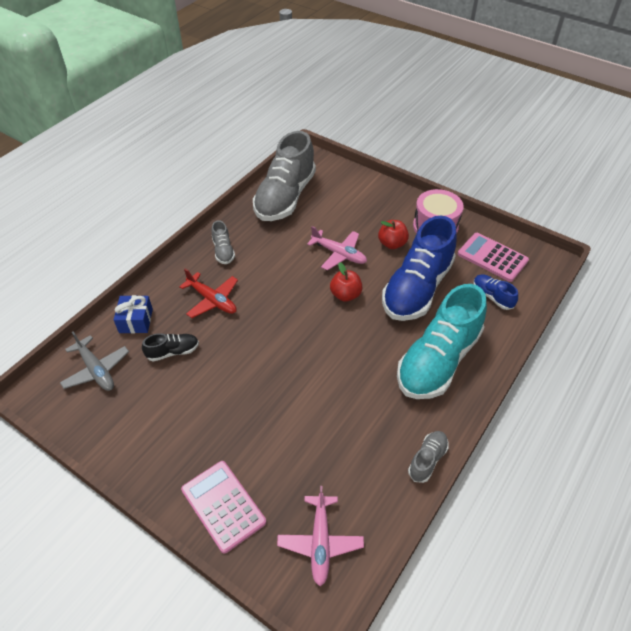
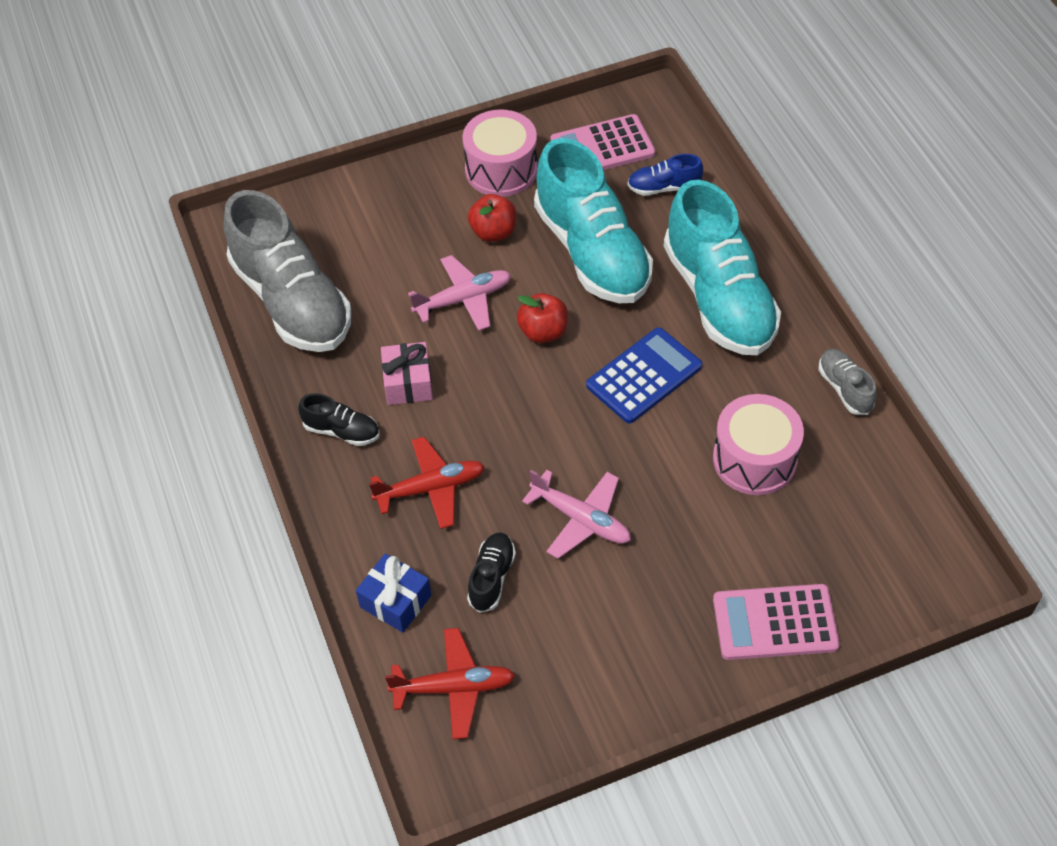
camera: 55 degrees left, 5 degrees up
grey plane [60,332,129,391] -> red plane [385,628,515,739]
grey shoe [212,220,235,264] -> black shoe [298,393,380,446]
pink plane [277,486,364,586] -> pink plane moved to [522,470,631,559]
blue shoe [382,216,457,321] -> turquoise shoe [534,138,653,303]
none -> pink gift [381,342,433,405]
none -> blue calculator [586,327,702,424]
none -> pink drum [713,394,804,495]

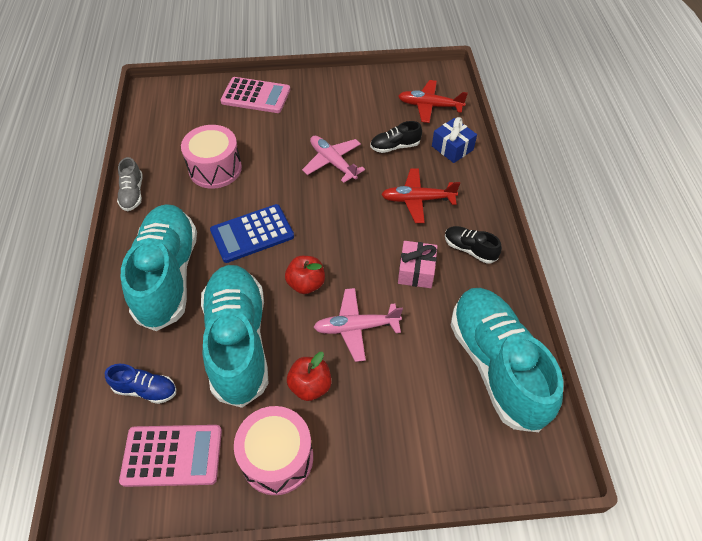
camera: 165 degrees left, 0 degrees up
grey shoe [224,190,351,352] -> turquoise shoe [451,288,564,432]
black shoe [467,533,516,613] -> black shoe turned 45 degrees clockwise [370,121,422,153]

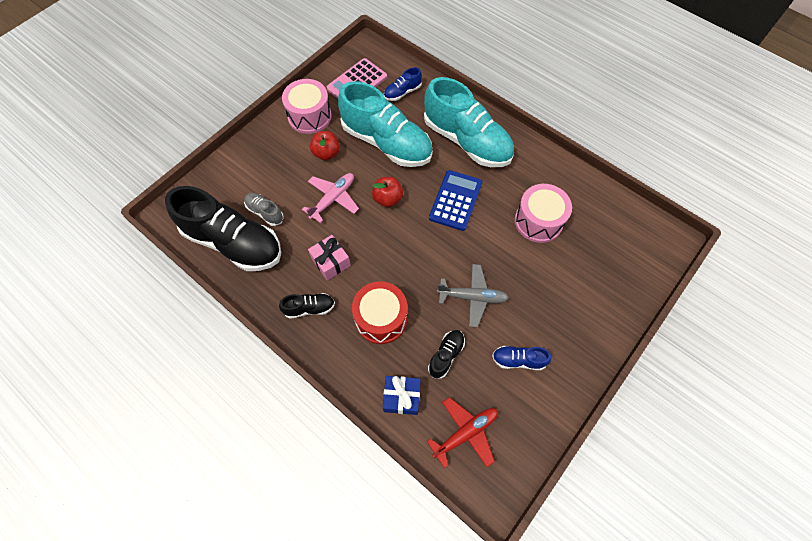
camera: 135 degrees right, 10 degrees up
grey shoe [117,157,143,211] -> grey shoe moved to [244,193,284,226]
pink calculator [220,77,290,113] -> none
pink plane [302,136,365,183] -> grey plane [437,264,509,328]
red plane [381,168,460,223] -> red drum [352,281,407,344]
turquoise shoe [451,288,564,432] -> black shoe [165,186,281,271]
none -> blue shoe [492,346,552,370]

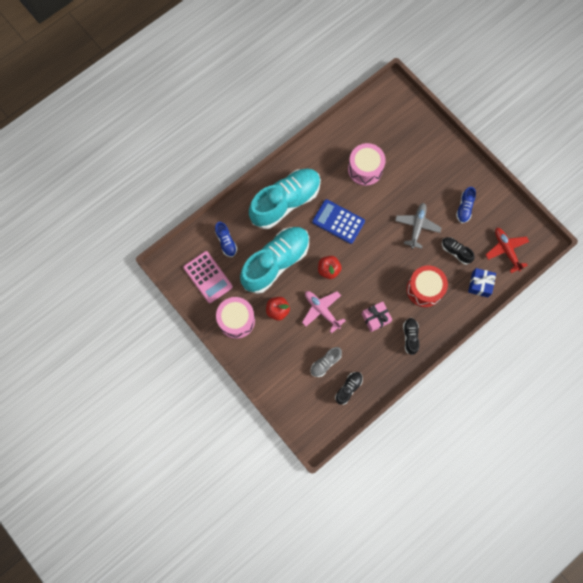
camera: 80 degrees left, 10 degrees up
black shoe [165,186,281,271] -> black shoe [335,372,363,405], size x0.43

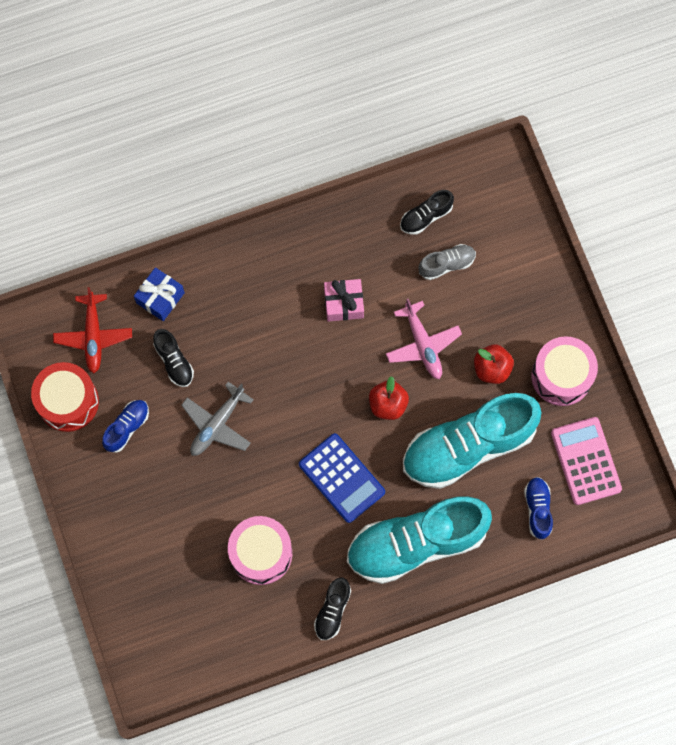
camera: 160 degrees left, 0 degrees up
black shoe [403,318,420,355] -> black shoe moved to [314,577,351,640]
red drum [406,265,448,307] -> red drum moved to [31,362,99,432]

